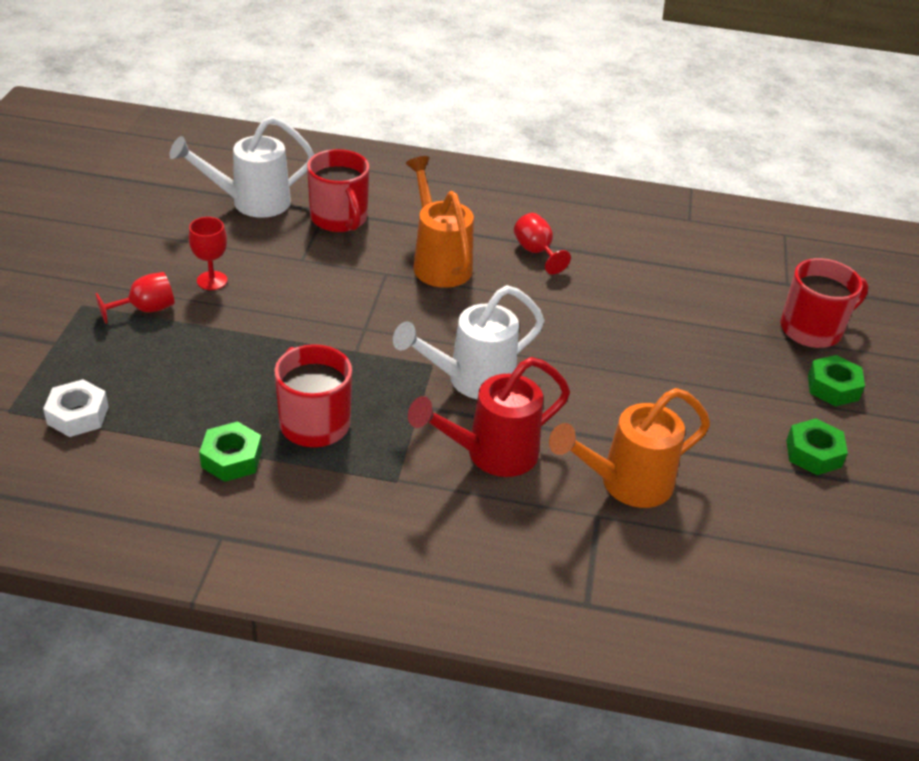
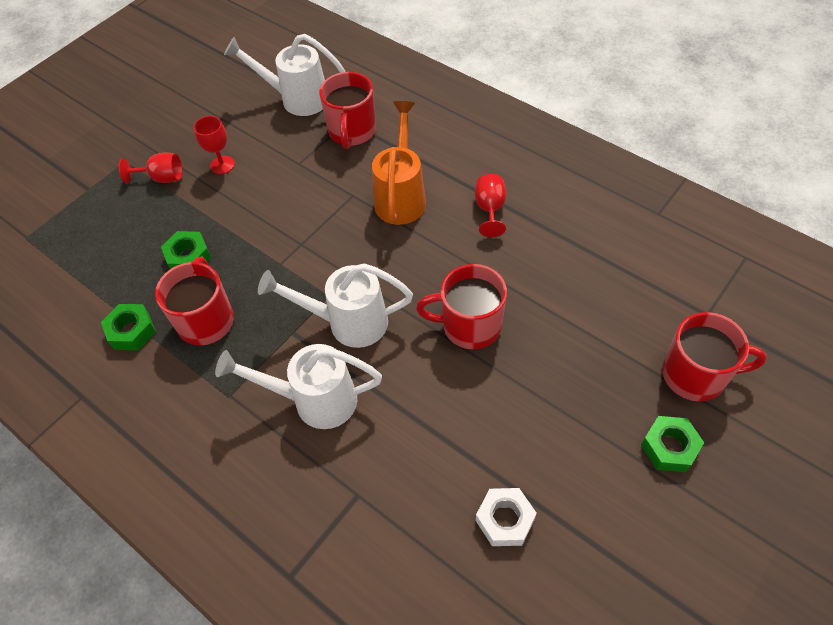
camera: 35 degrees right, 15 degrees up
white nut [43,379,109,437] -> white nut moved to [476,488,537,546]
red watering can [408,357,570,477] -> white watering can [215,344,382,429]
orange watering can [549,388,710,508] -> none
green nut [786,418,848,475] -> green nut moved to [161,231,211,269]
none -> red mug [416,264,507,349]

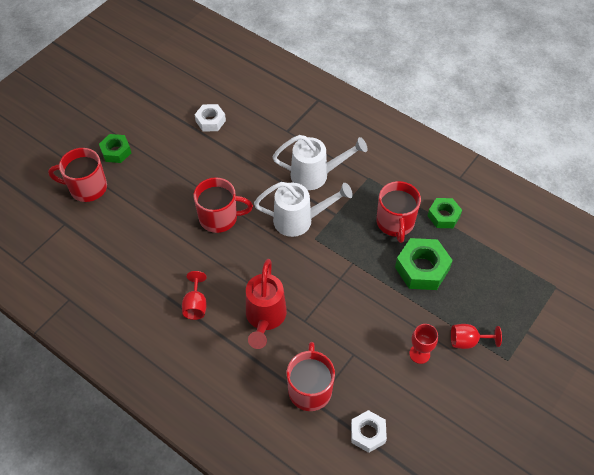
camera: 175 degrees right, 0 degrees up
green nut [161,231,211,269] -> green nut [395,238,453,290], size x1.58
white watering can [224,34,345,116] -> white nut [351,410,387,453]
orange watering can [372,101,426,225] -> red watering can [246,259,287,349]

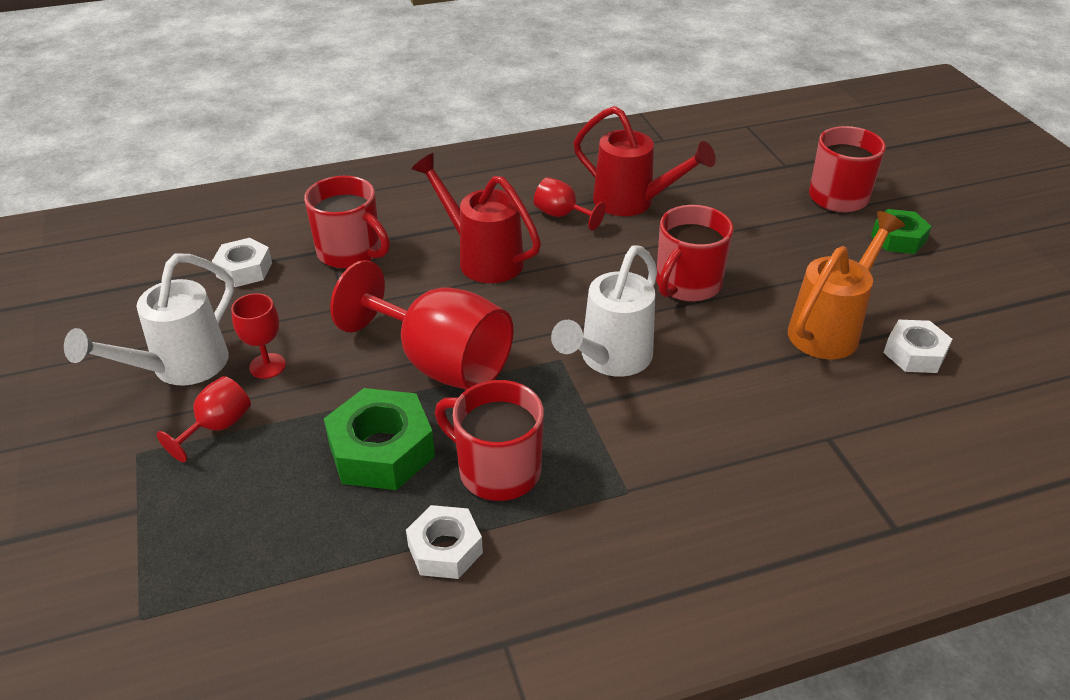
camera: 125 degrees right, 15 degrees down
white watering can [272,135,368,190] -> white watering can moved to [64,253,234,385]
green nut [428,198,462,228] -> white nut [406,505,483,579]
none -> red goblet [330,260,514,390]
none -> red watering can [573,106,716,216]
none -> orange watering can [788,211,905,359]

